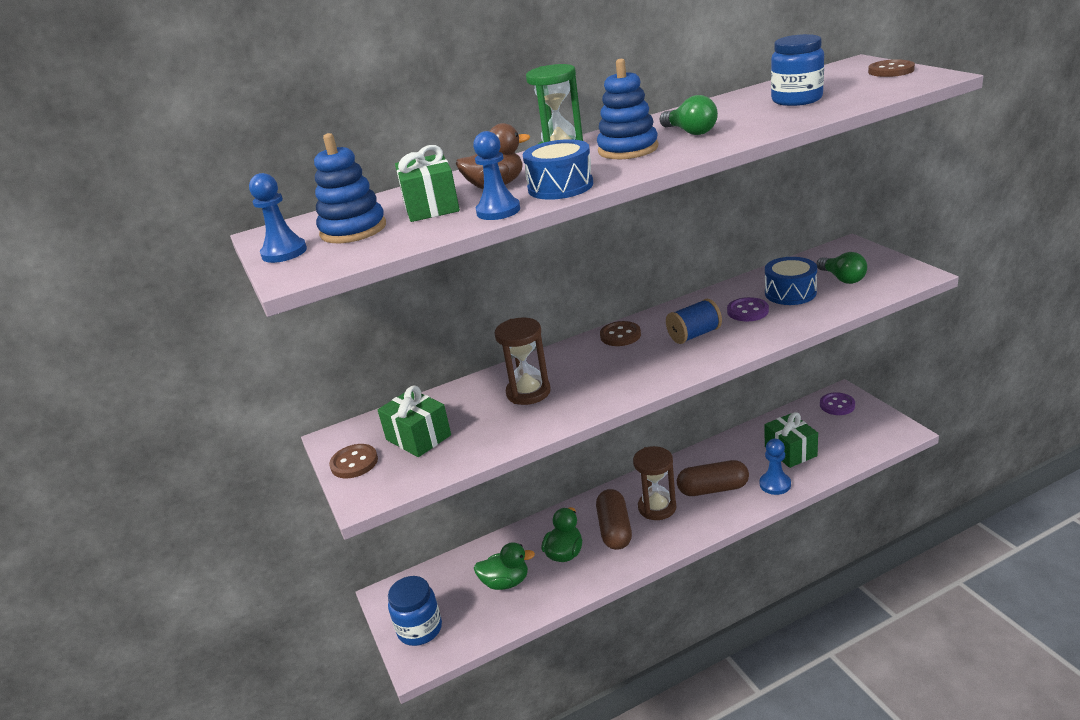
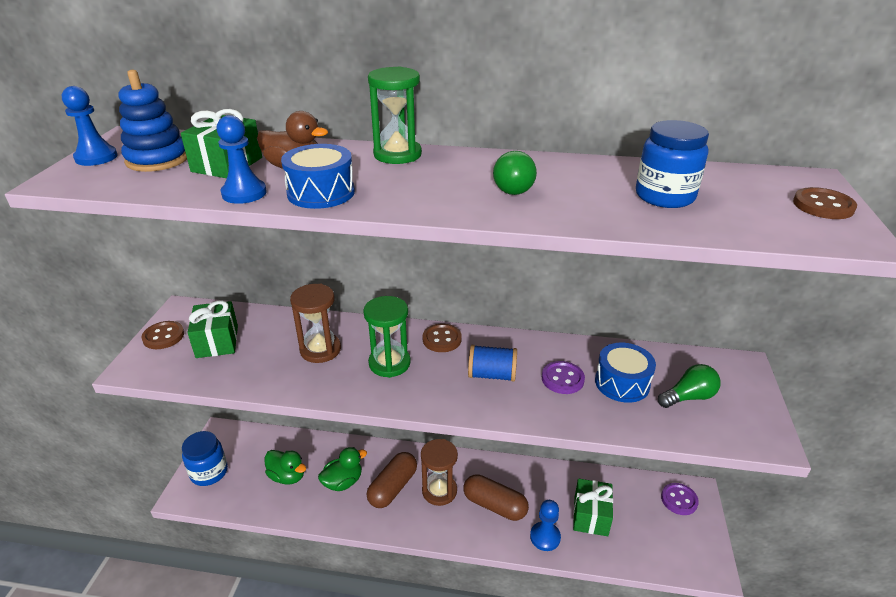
camera: 30 degrees right, 5 degrees up
blue stacking toy [597,59,658,159] -> none
green light bulb [817,252,867,284] -> green light bulb turned 120 degrees counterclockwise [658,364,720,408]
none -> green hourglass [363,296,411,378]

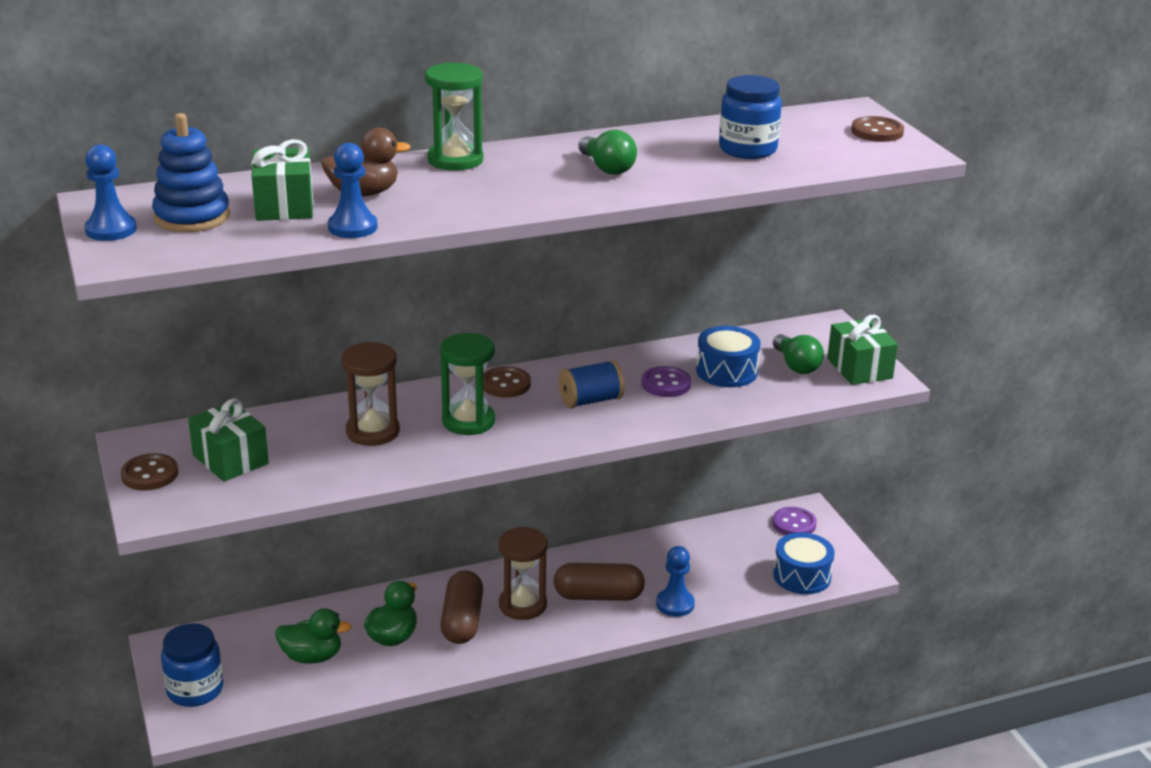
camera: 30 degrees left, 5 degrees down
blue drum [281,144,355,209] -> blue drum moved to [773,532,835,594]
green gift [573,479,613,536] -> green gift moved to [827,315,898,385]
green light bulb [658,364,720,408] -> green light bulb turned 120 degrees clockwise [773,334,824,374]

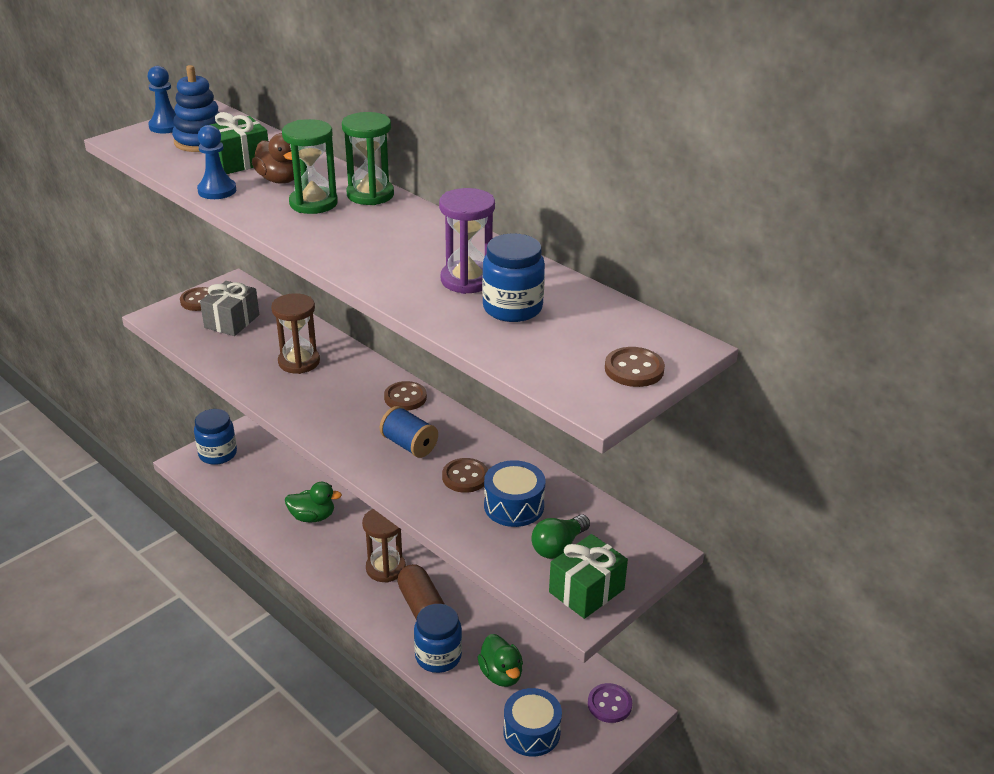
camera: 65 degrees right, 5 degrees up
green gift [188,398,269,482] -> grey gift [200,281,259,336]
green duck [275,608,352,664] -> green duck moved to [477,634,523,687]
green hourglass [440,333,495,435] -> green hourglass moved to [282,119,338,214]
brown capsule [440,570,483,644] -> none
green light bulb [578,129,637,175] -> none
purple button [641,366,691,397] -> brown button [442,458,488,493]
blue pawn [656,546,695,617] -> blue jar [414,604,462,673]
none -> purple hourglass [439,188,495,294]

